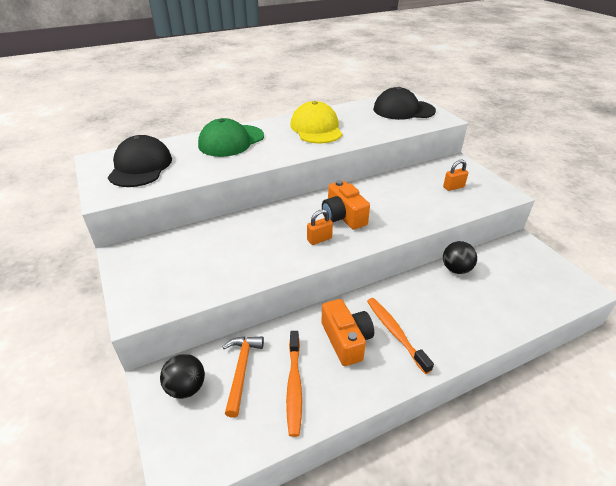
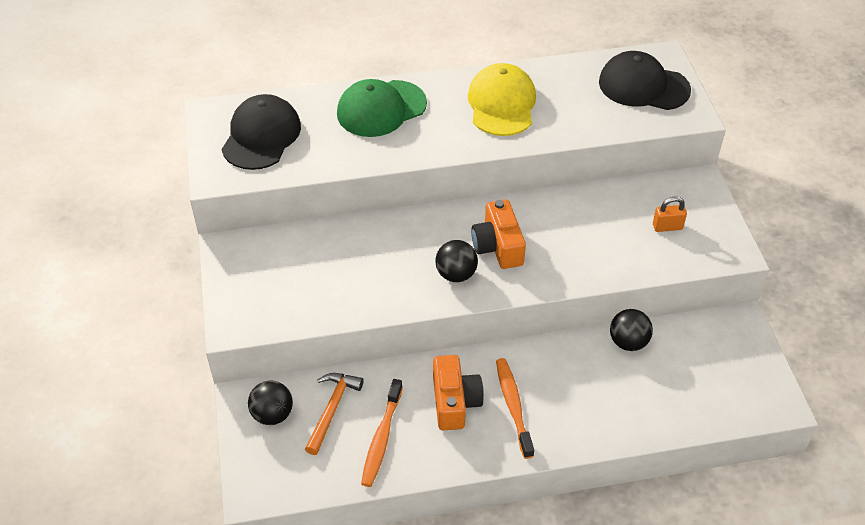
camera: 15 degrees right, 10 degrees up
orange padlock [307,209,333,245] -> black ball [435,240,478,282]

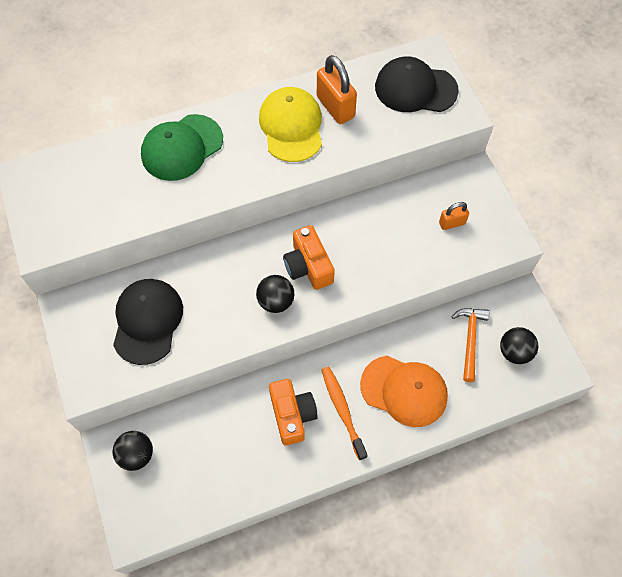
camera: 10 degrees left, 15 degrees up
black cap [222,94,301,170] -> black cap moved to [113,279,183,365]
orange hammer [305,373,364,455] -> orange hammer moved to [452,308,489,382]
orange toothbrush [361,379,403,487] -> none
black ball [610,309,653,351] -> black ball moved to [500,327,538,364]
none -> orange padlock [317,55,357,124]
none -> orange cap [360,356,448,427]

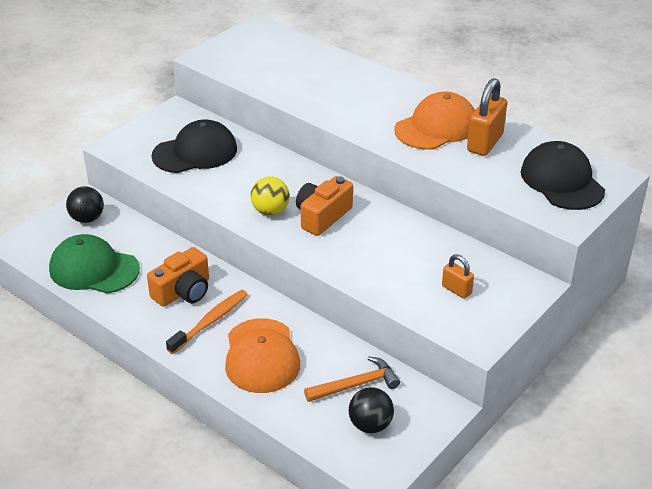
camera: 60 degrees right, 25 degrees down
green cap [141,114,223,181] -> green cap moved to [49,234,140,294]
black ball [256,275,294,313] -> yellow ball [250,177,289,215]
yellow cap [259,87,322,162] -> orange cap [394,92,475,150]

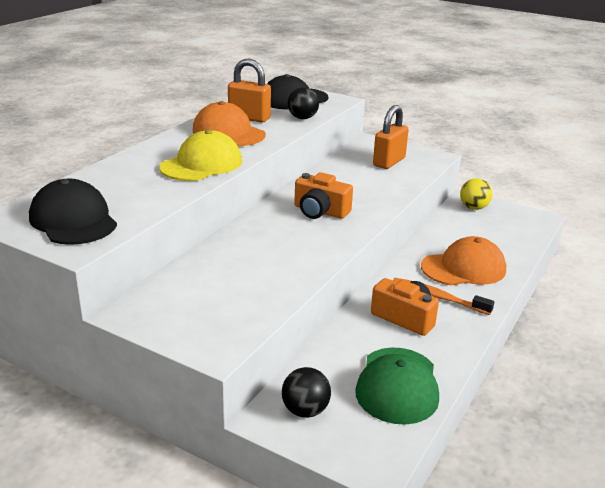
camera: 100 degrees left, 10 degrees down
black cap [151,119,237,173] -> black cap moved to [29,178,117,245]
yellow ball [250,177,289,215] -> yellow ball moved to [460,178,492,210]
orange hammer [304,356,400,402] -> none
black ball [349,387,394,433] -> black ball moved to [287,87,319,119]
orange padlock [442,254,474,299] -> orange padlock [373,105,409,169], size x1.78
none -> yellow cap [159,130,242,181]

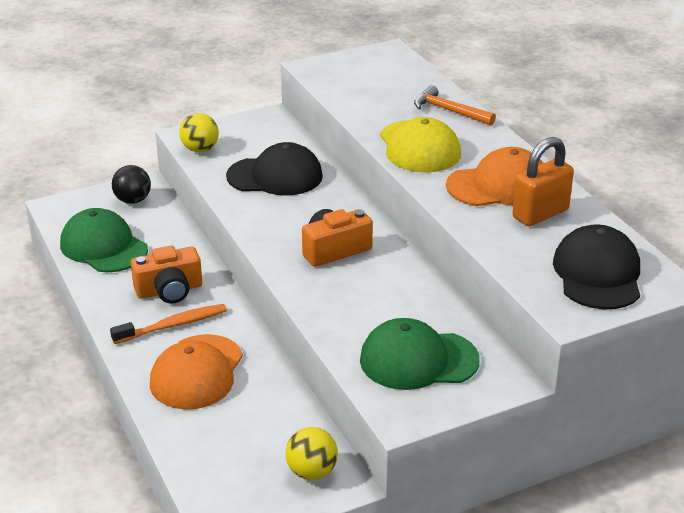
camera: 125 degrees right, 5 degrees up
black cap [29,178,117,245] -> black cap moved to [226,142,323,196]
black ball [287,87,319,119] -> none
orange padlock [373,105,409,169] -> green cap [360,318,480,390]
none -> yellow ball [179,113,219,152]
none -> orange hammer [414,85,496,125]

